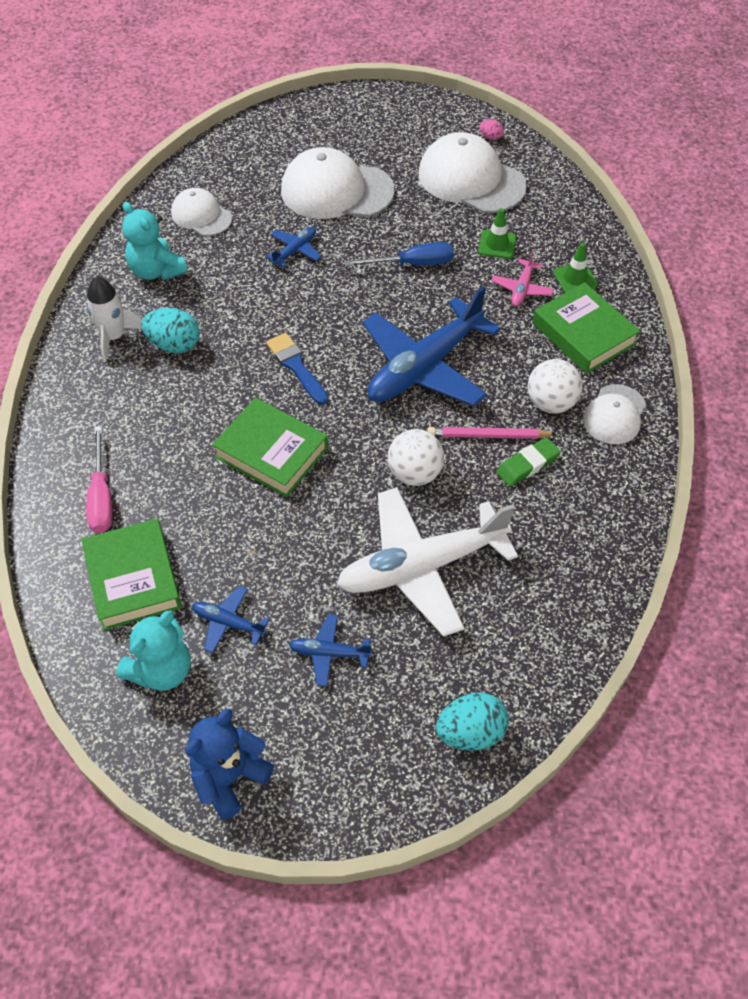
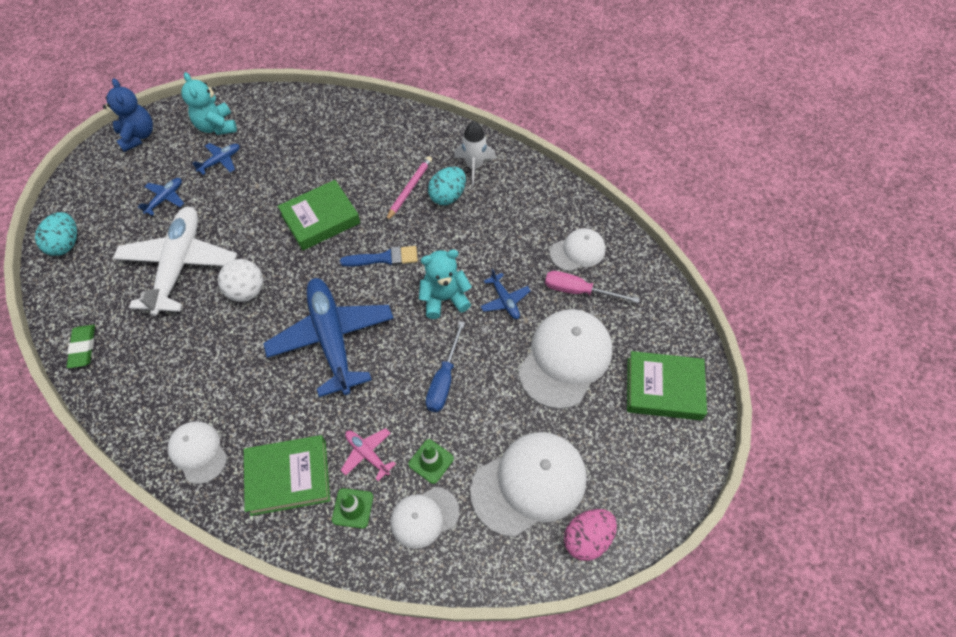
camera: 115 degrees right, 5 degrees up
green book [81,519,182,630] -> green book moved to [627,351,707,420]
pink screwdriver [86,426,112,533] -> pink screwdriver moved to [545,271,640,303]
turquoise teddy bear [122,202,188,280] -> turquoise teddy bear moved to [419,249,472,319]
pink pencil [427,427,556,439] -> pink pencil moved to [386,156,432,221]
pink egg [479,119,504,140] -> pink egg [564,509,617,561], size x1.97
green eraser [496,437,561,487] -> green eraser moved to [67,325,95,368]
white ball [528,359,583,413] -> none
none -> white cap [391,487,459,549]

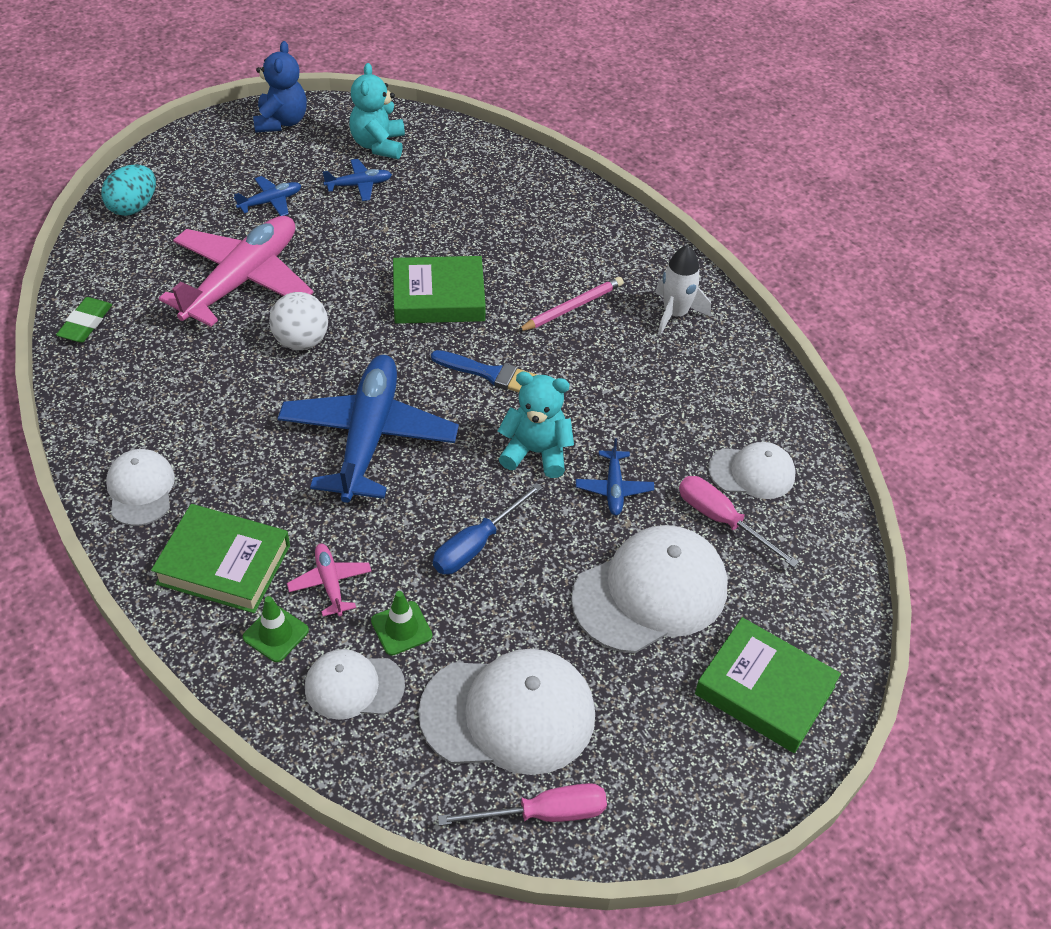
camera: 25 degrees right, 10 degrees down
white plane [113,207,237,316] -> pink plane [159,216,313,327]
turquoise egg [428,167,466,205] -> none
pink egg [564,509,617,561] -> pink screwdriver [438,783,607,826]

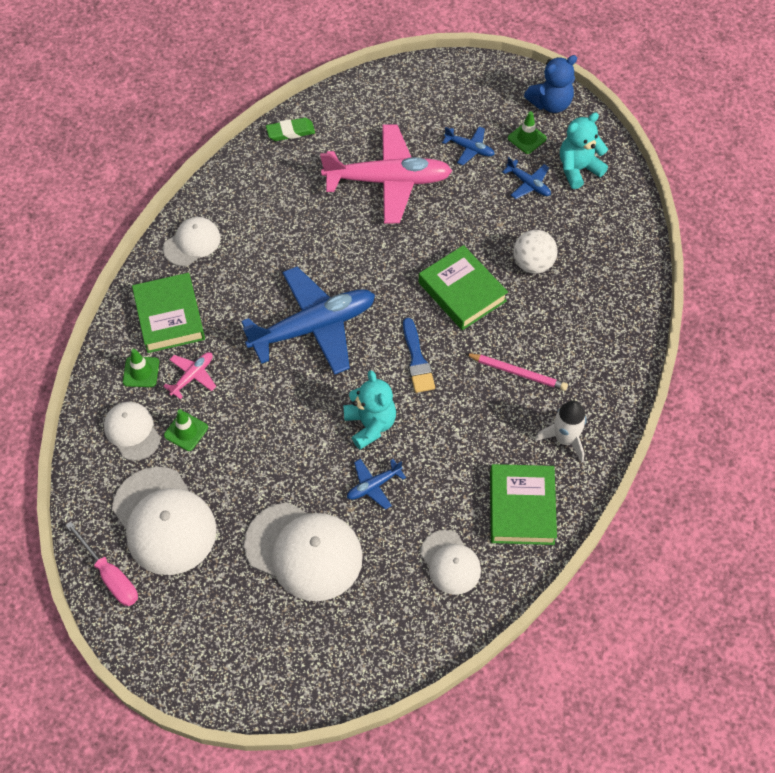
camera: 60 degrees right, 10 degrees up
turquoise egg [101,165,156,216] -> none
white ball [269,292,328,350] -> white ball moved to [513,230,558,274]
blue screwdriver [433,483,543,575] -> none
pink screwdriver [679,476,799,567] -> none
green book [695,617,841,753] -> green book moved to [490,464,557,545]
none -> green traffic cone [508,111,547,154]

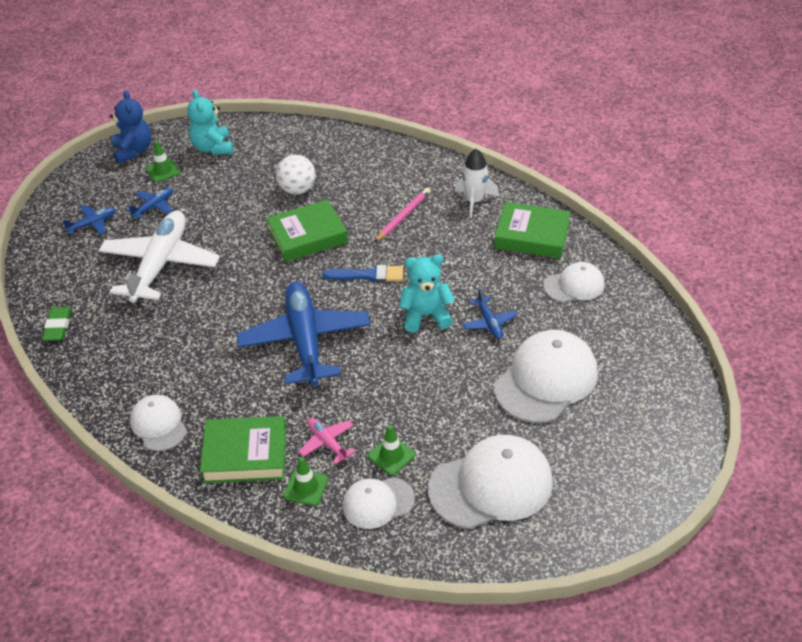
camera: 75 degrees left, 15 degrees down
pink screwdriver [65,521,138,606] -> none
pink plane [320,124,452,223] -> white plane [98,211,220,303]
blue plane [502,157,551,199] -> blue plane moved to [62,205,116,235]

